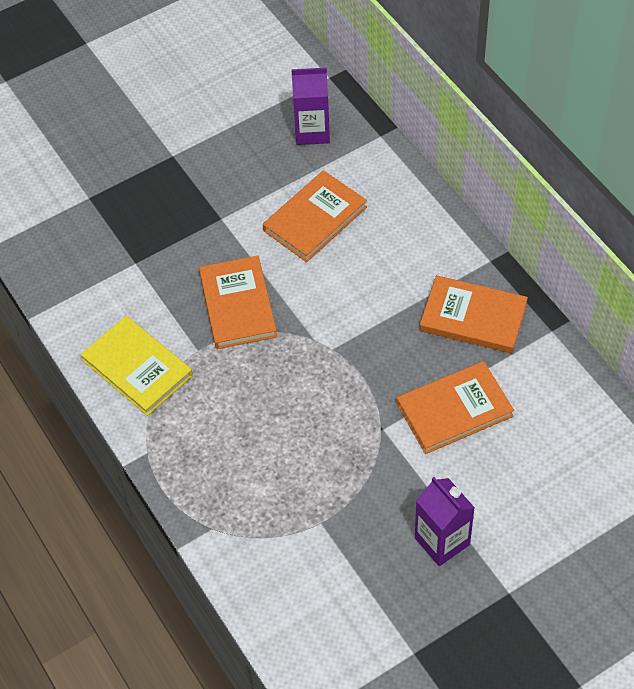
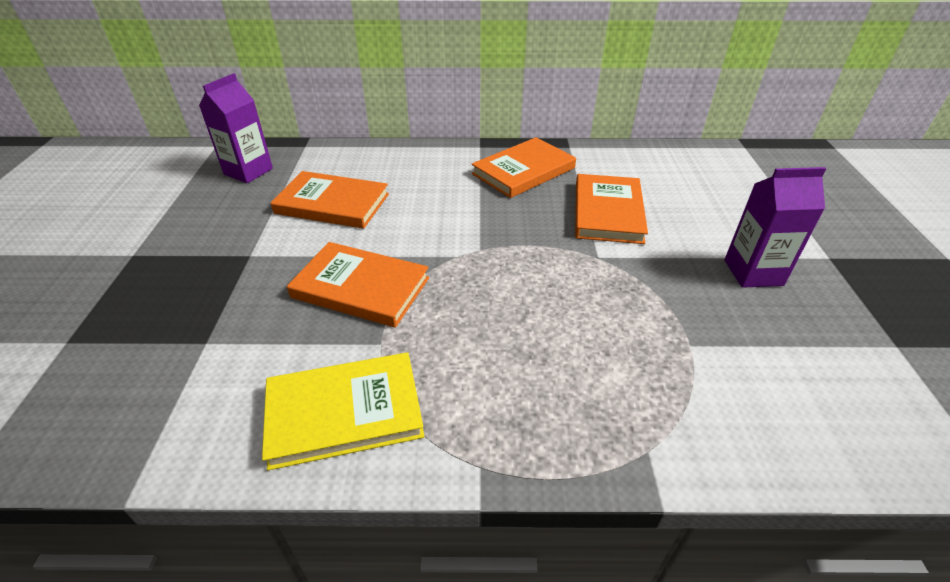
camera: 60 degrees left, 15 degrees down
orange book [263,170,367,262] -> orange book turned 60 degrees counterclockwise [271,171,389,229]

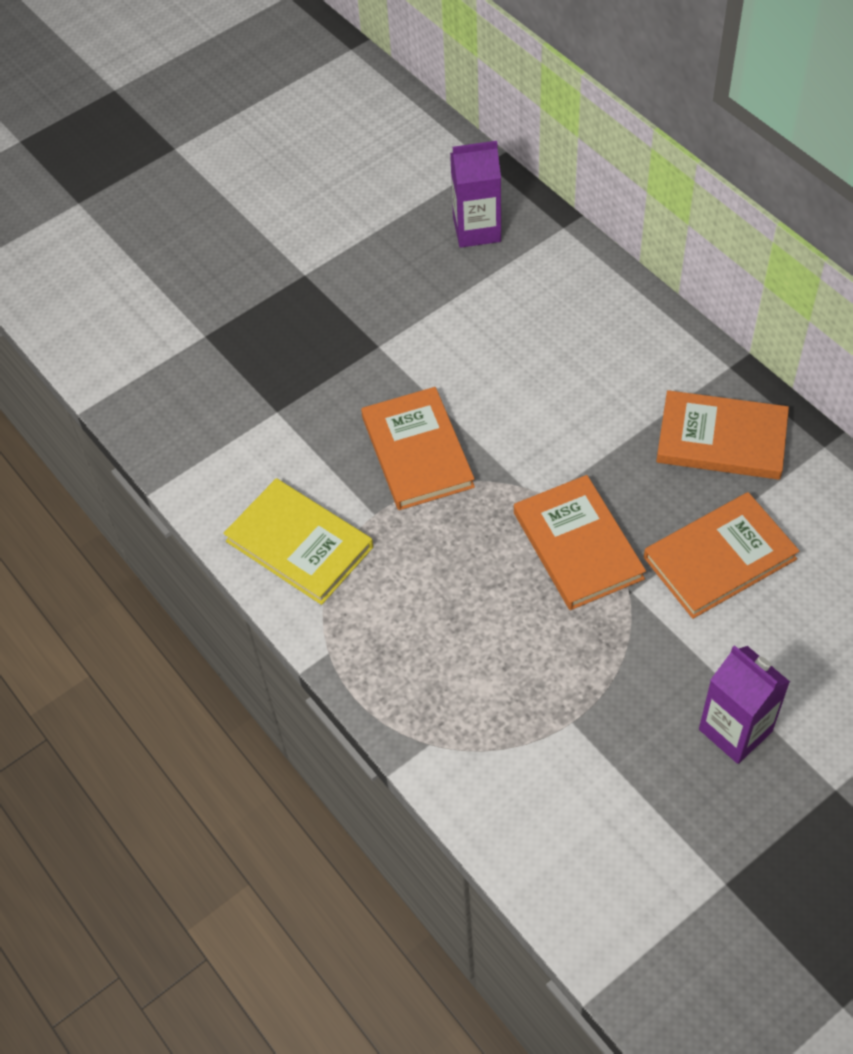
camera: 55 degrees right, 15 degrees up
orange book [271,171,389,229] -> orange book moved to [514,475,646,610]

